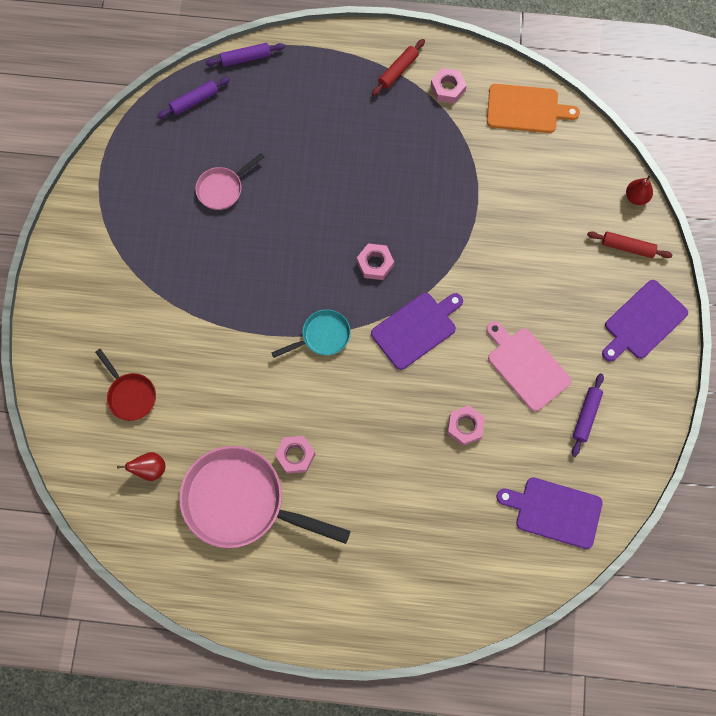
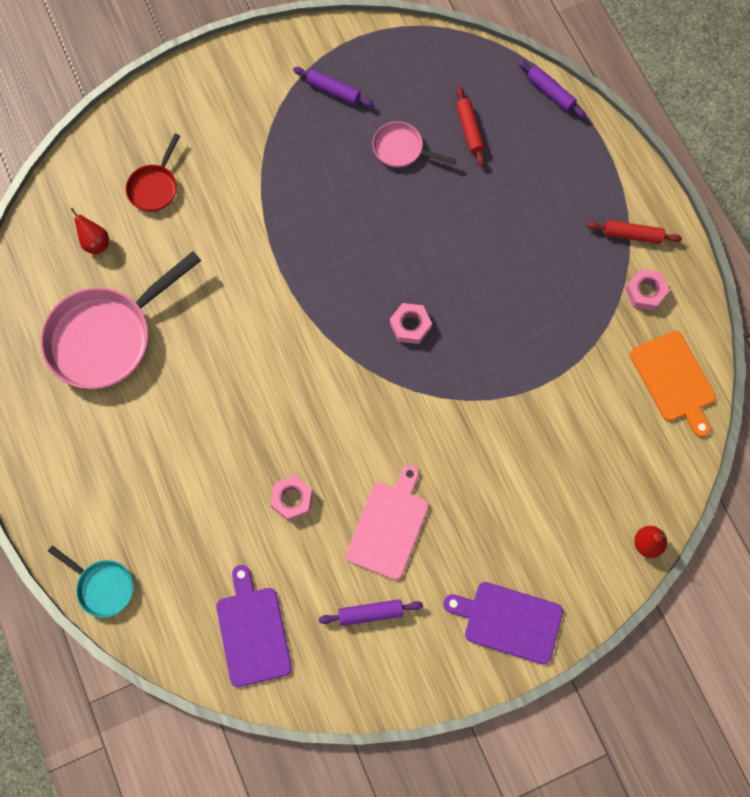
camera: 60 degrees right, 0 degrees up
purple rolling pin [157,77,230,119] -> purple rolling pin moved to [293,67,374,107]
pink pan [179,446,350,548] -> pink pan turned 120 degrees counterclockwise [40,251,201,389]
turquoise pan [271,309,351,358] -> turquoise pan moved to [48,545,133,618]
pink nut [275,436,315,474] -> none
purple cutting board [371,293,463,370] -> none
red rolling pin [587,231,672,258] -> red rolling pin moved to [456,86,485,167]

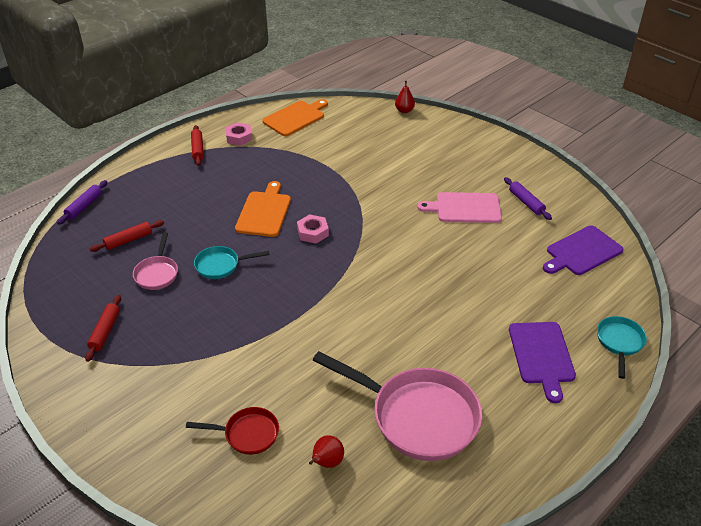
camera: 110 degrees left, 30 degrees down
pink nut [270,475,313,521] -> none
purple rolling pin [293,67,374,107] -> red rolling pin [85,295,121,362]
purple cutting board [443,582,563,664] -> purple cutting board moved to [509,322,576,403]
none -> turquoise pan [194,246,270,279]
none -> orange cutting board [235,181,291,237]

